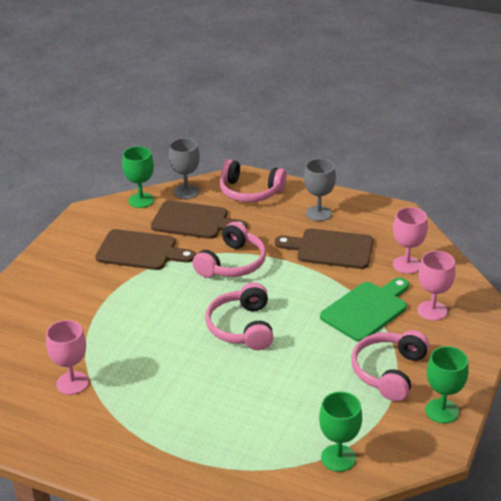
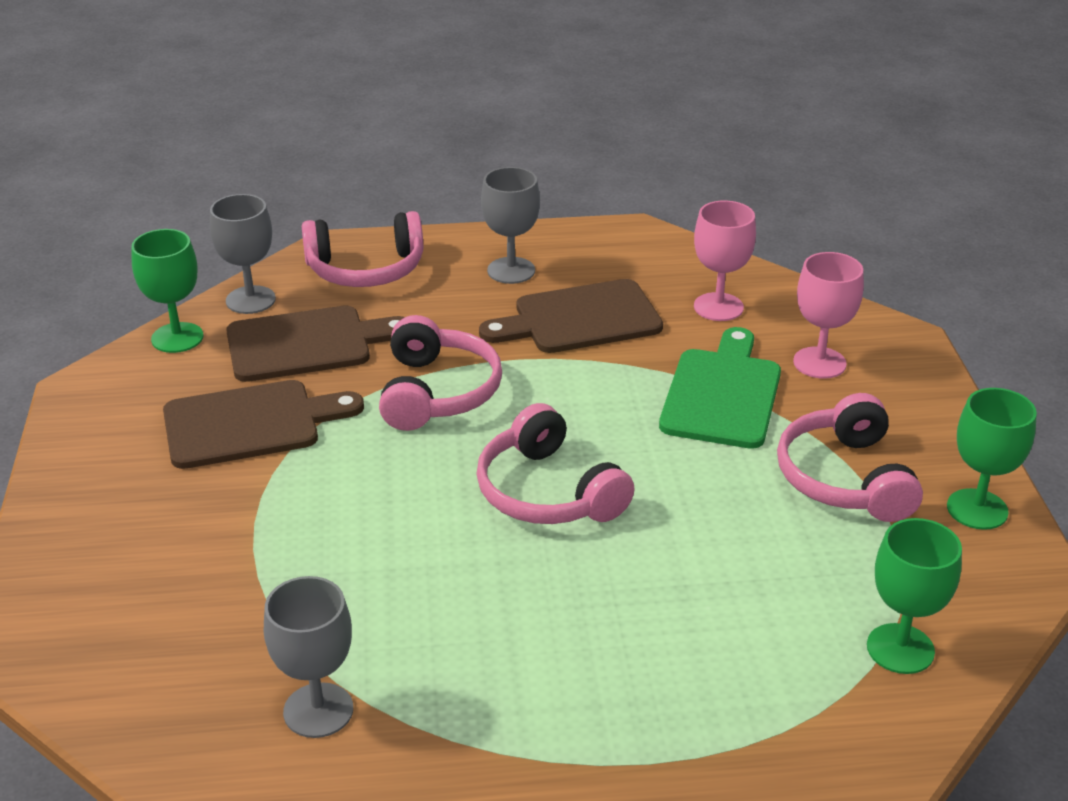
camera: 30 degrees left, 0 degrees up
pink goblet [46,320,89,395] -> grey goblet [264,576,353,738]

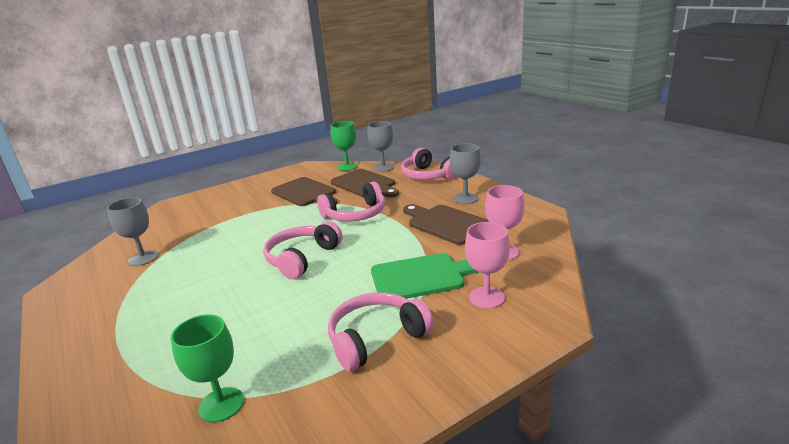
camera: 65 degrees right, 10 degrees down
green goblet [947,388,1037,530] -> none

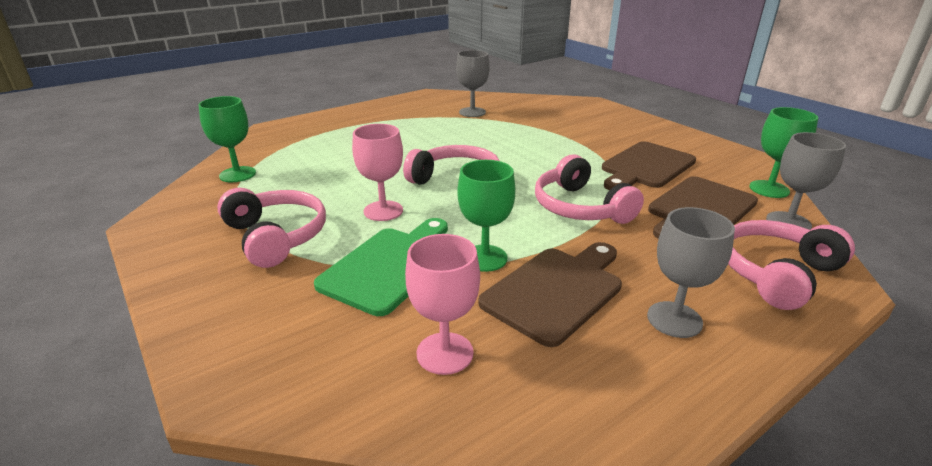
camera: 85 degrees right, 5 degrees up
green cutting board [371,253,478,299] -> green cutting board turned 135 degrees counterclockwise [314,218,448,316]
pink goblet [465,222,510,308] -> pink goblet moved to [352,124,403,221]
none -> green goblet [457,160,515,272]

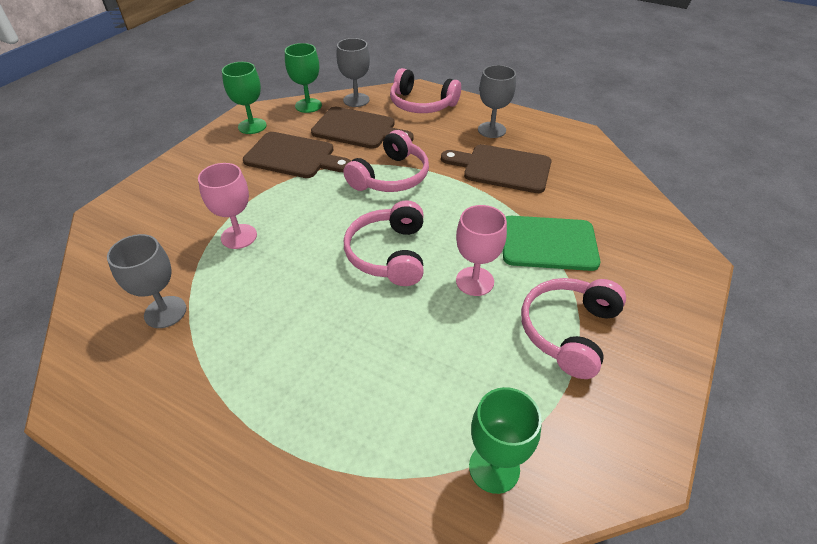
camera: 115 degrees left, 15 degrees up
pink goblet [405,234,480,375] -> pink goblet moved to [198,163,257,249]
green goblet [457,160,515,272] -> green goblet moved to [222,62,267,134]

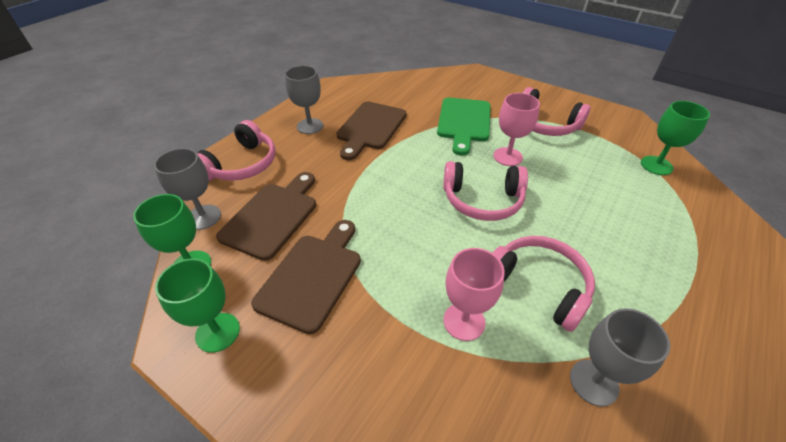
camera: 85 degrees left, 0 degrees up
pink headphones [344,130,429,192] -> pink headphones moved to [492,236,595,332]

